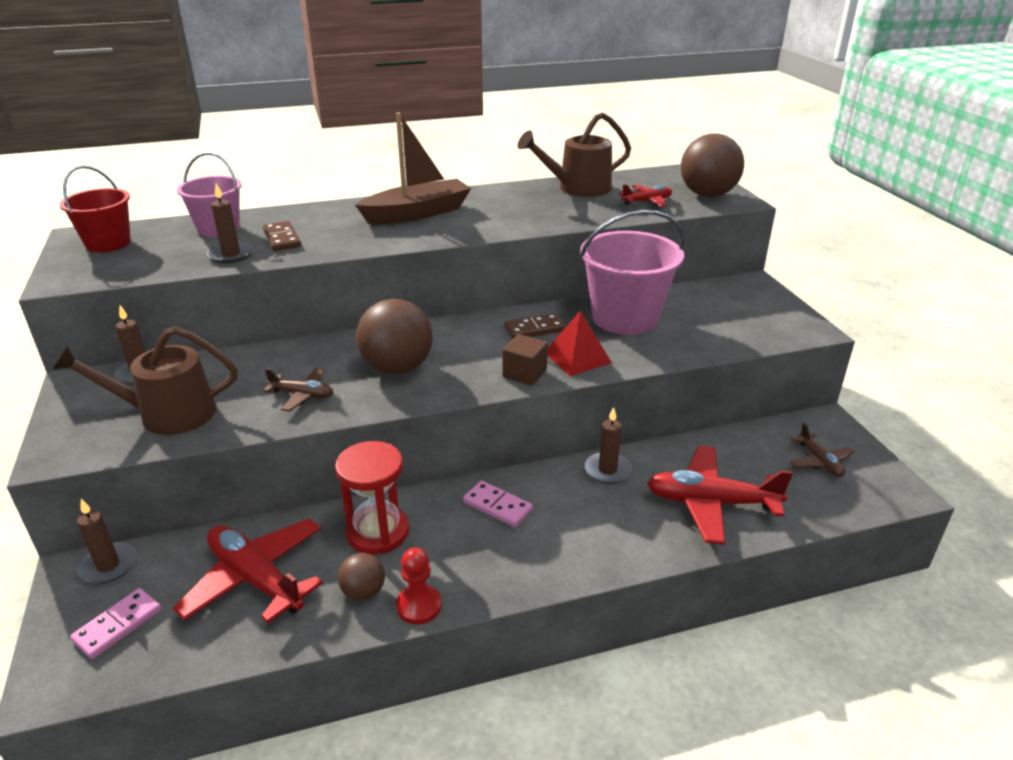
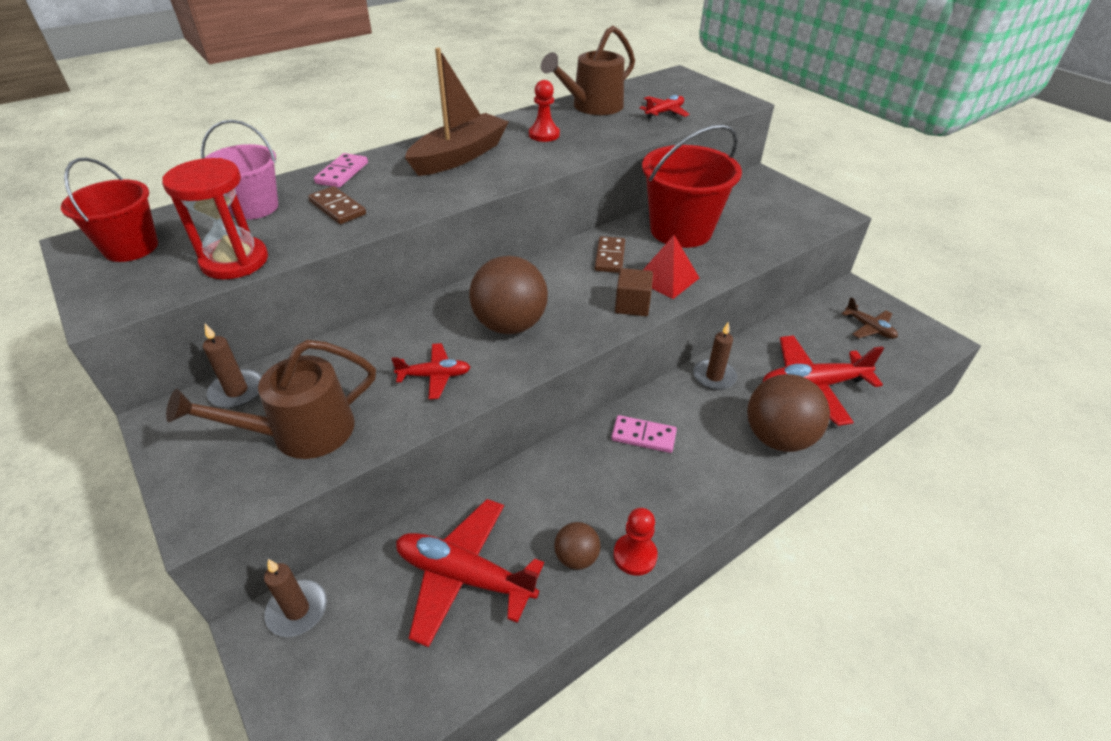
camera: 20 degrees left, 10 degrees up
pink domino [70,588,162,659] -> pink domino moved to [314,153,368,188]
brown candle [207,183,254,263] -> none
brown plane [263,368,334,412] -> red plane [391,343,471,399]
red hourglass [335,441,409,555] -> red hourglass moved to [162,158,268,279]
brown domino [504,313,565,339] -> brown domino turned 45 degrees counterclockwise [595,236,625,273]
pink bucket [580,210,685,335] -> red bucket [642,124,742,248]
brown ball [681,133,744,197] -> brown ball moved to [747,374,830,452]
none -> red pawn [529,80,560,142]

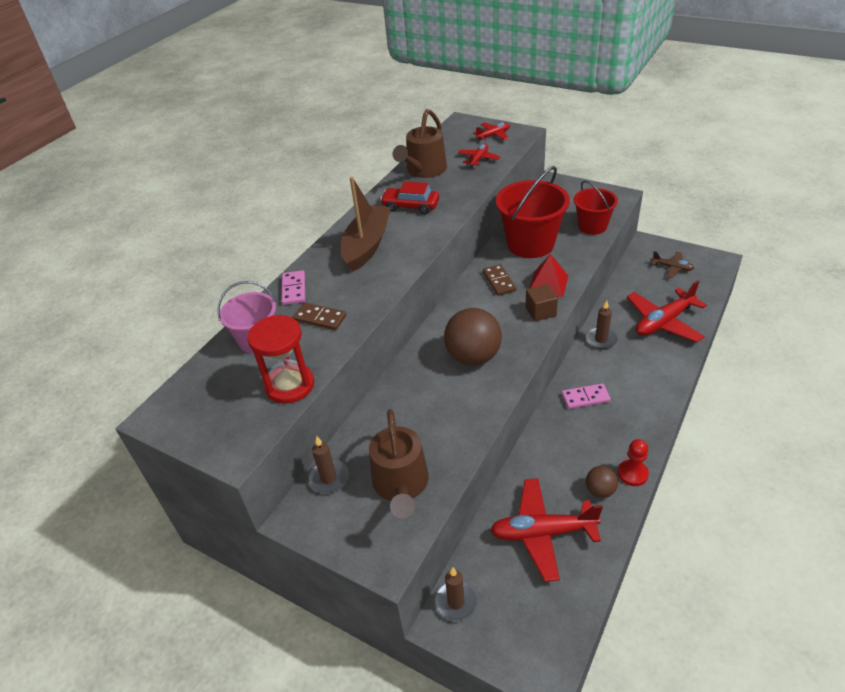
camera: 20 degrees left, 0 degrees up
red bucket [61,158,158,262] -> red bucket moved to [574,181,618,235]
brown watering can [166,340,376,459] -> brown watering can turned 45 degrees counterclockwise [369,409,429,518]
red plane [391,343,471,399] -> red plane moved to [473,122,510,141]
red pawn [529,80,560,142] -> red car [380,181,439,214]
brown ball [747,374,830,452] -> none

